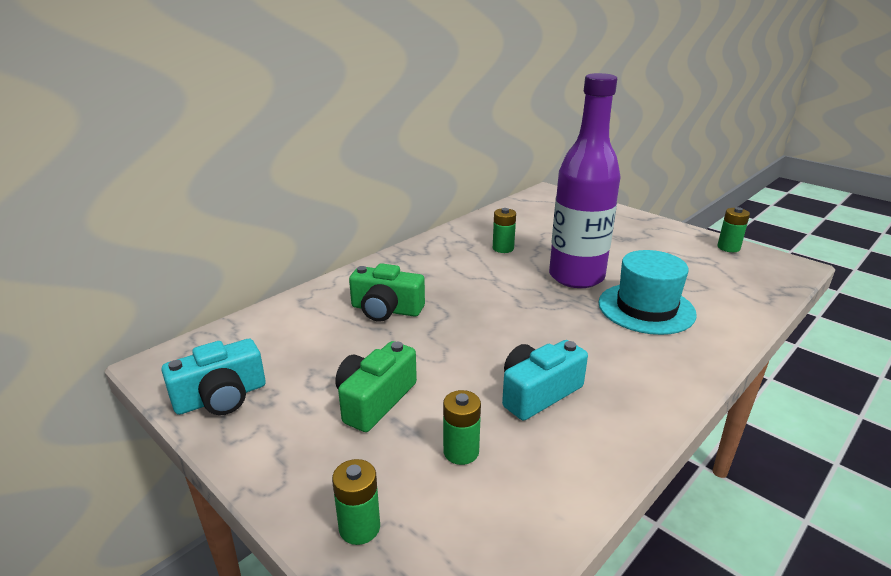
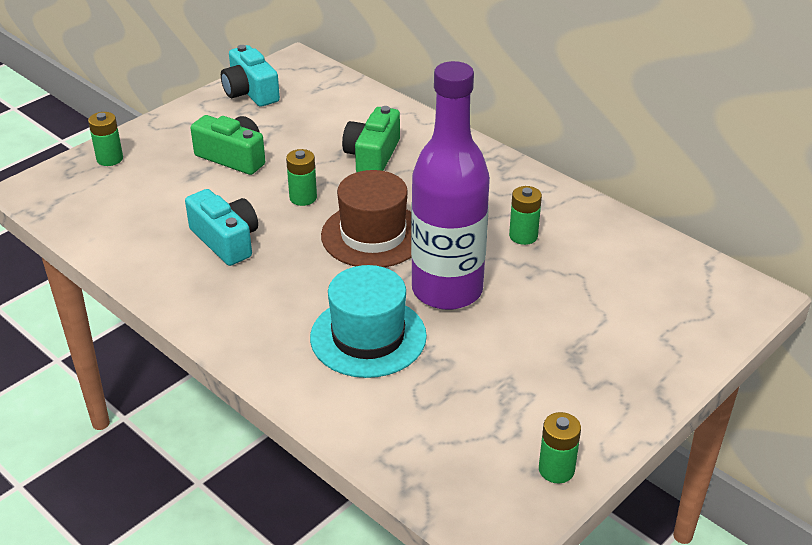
camera: 90 degrees right, 10 degrees up
green battery [443,390,481,465] -> green battery moved to [286,149,317,206]
none -> brown hat [321,170,412,267]

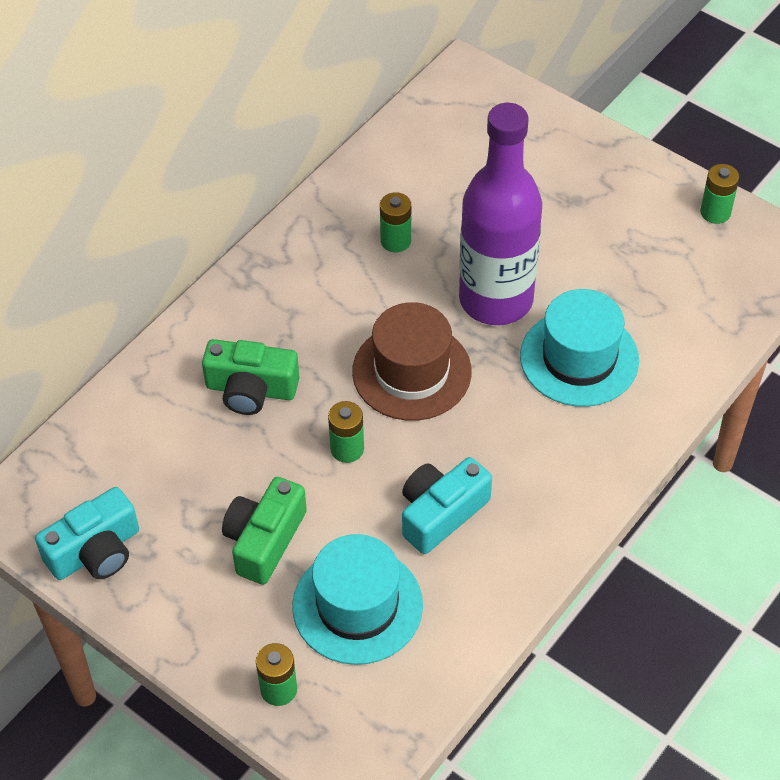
camera: 95 degrees left, 15 degrees up
none -> turquoise hat [292,534,423,665]

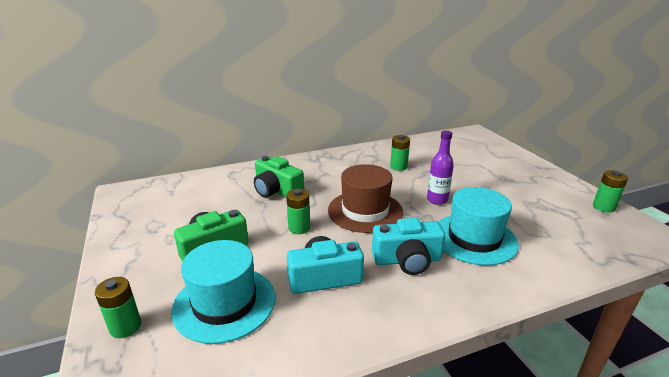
camera: 30 degrees right, 25 degrees down
turquoise camera [35,487,139,580] -> turquoise camera moved to [372,218,445,275]
purple bottle [459,103,542,325] -> purple bottle [427,130,454,205], size x0.45

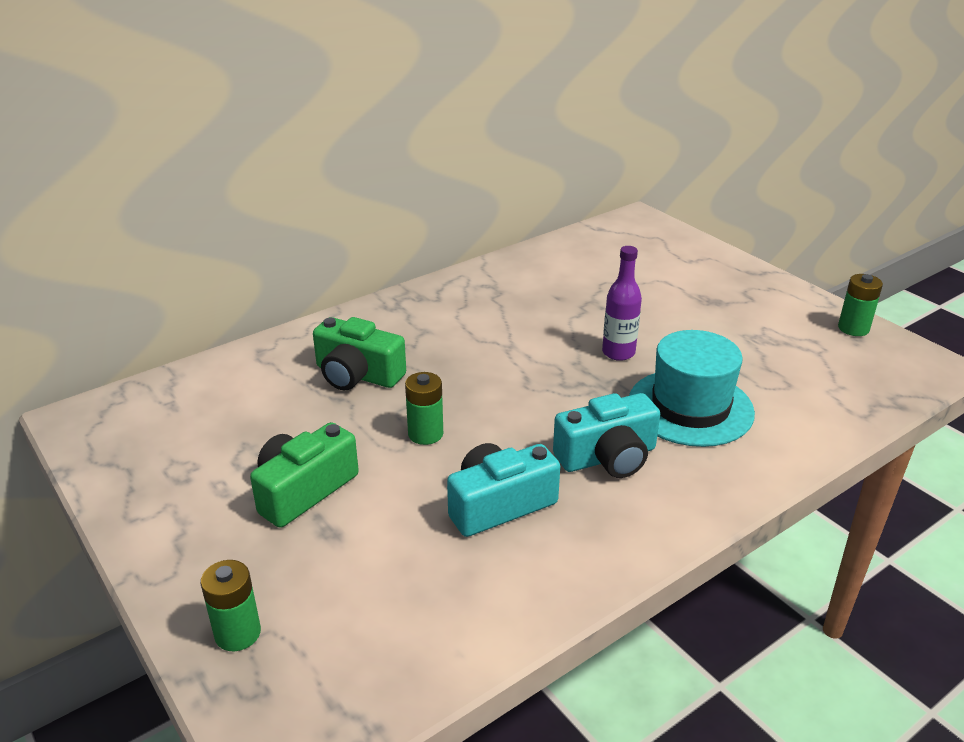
camera: 15 degrees left, 5 degrees up
turquoise hat [171,240,275,344] -> none
brown hat [328,164,403,233] -> none
green battery [390,135,410,171] -> none

